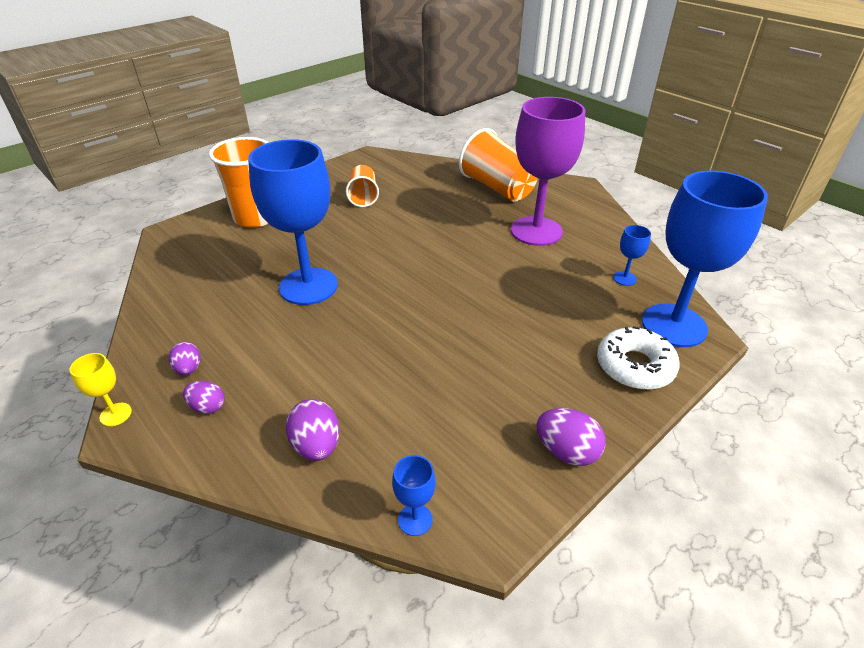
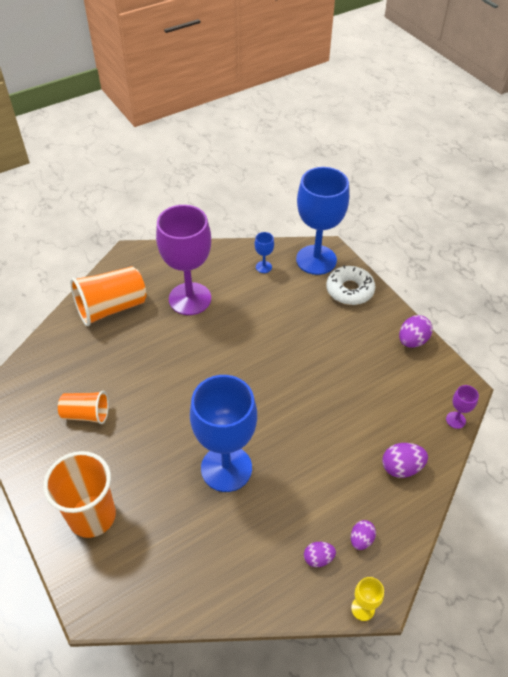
camera: 80 degrees left, 10 degrees up
blue goblet [392,455,436,536] -> purple goblet [446,385,479,429]

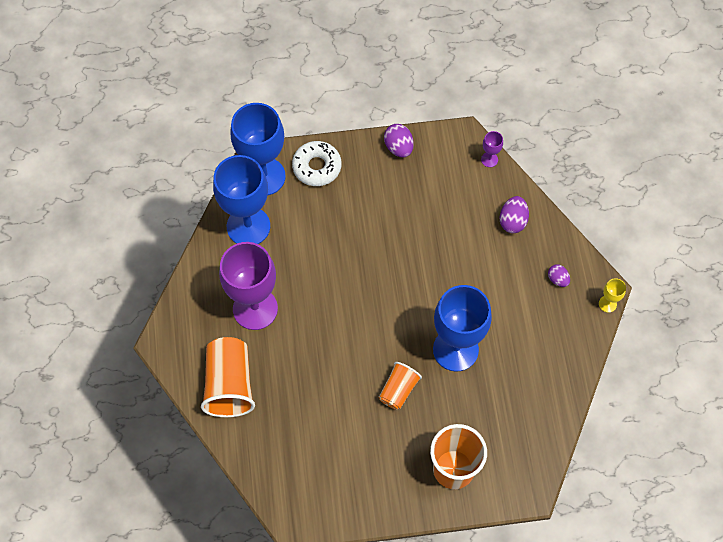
camera: 65 degrees left, 15 degrees up
orange cup [58,391,109,424] -> orange cup moved to [379,362,422,410]
blue goblet [255,232,274,273] -> blue goblet [213,155,270,244], size x2.50
purple egg [304,542,336,567] -> none

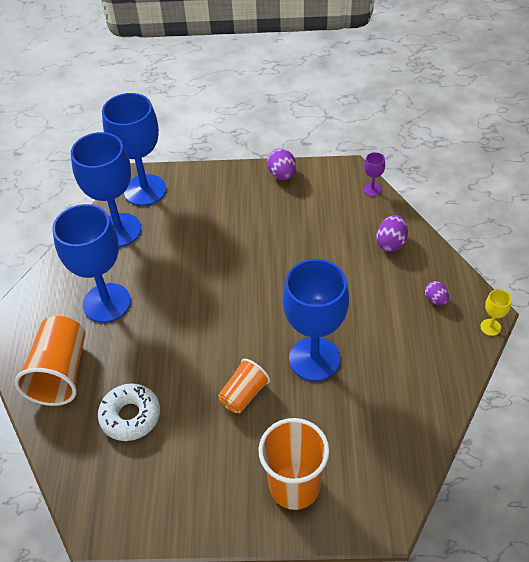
camera: 10 degrees right, 15 degrees down
purple goblet [219,242,278,330] -> blue goblet [52,204,131,323]
white donut [292,141,341,186] -> white donut moved to [98,383,160,441]

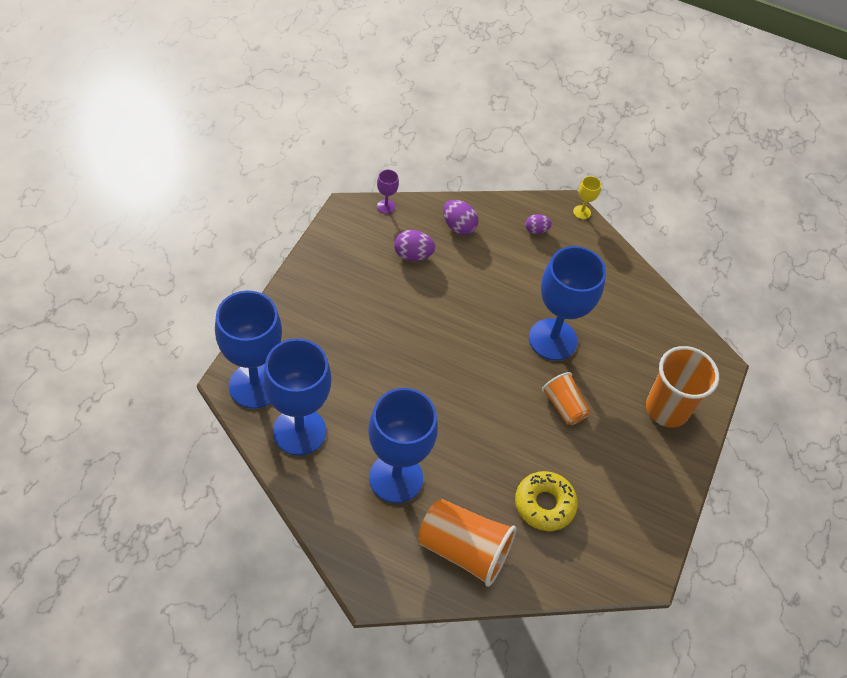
camera: 75 degrees left, 5 degrees up
white donut [98,383,160,441] -> yellow donut [515,471,578,531]
purple egg [267,148,296,180] -> purple egg moved to [394,230,435,261]

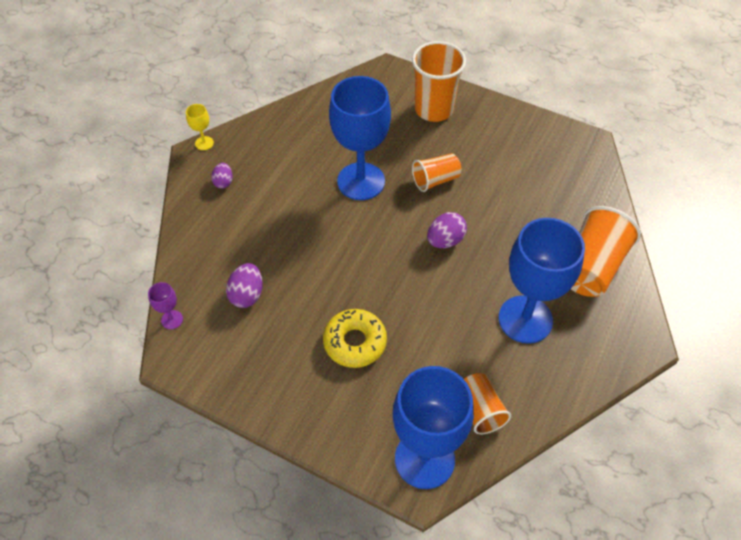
camera: 80 degrees left, 0 degrees up
blue goblet [263,338,331,456] -> orange cup [464,373,511,434]
purple egg [443,200,478,235] -> purple egg moved to [427,212,467,248]
yellow donut [515,471,578,531] -> yellow donut moved to [323,309,387,368]

